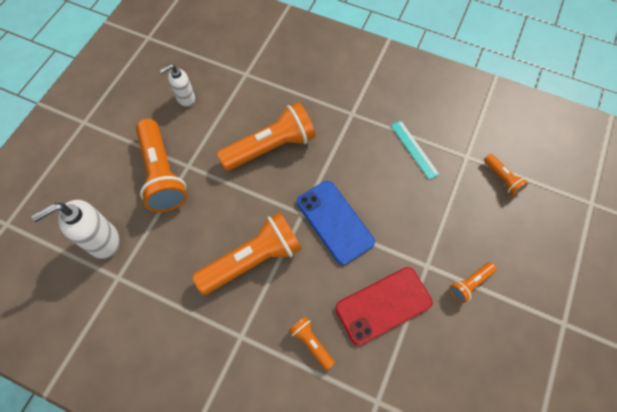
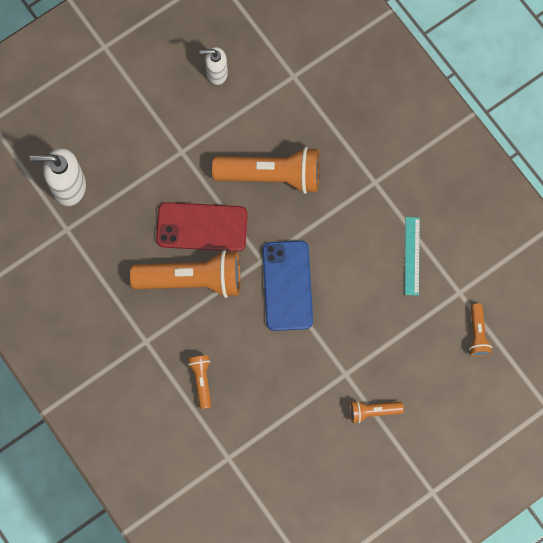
camera: 30 degrees right, 10 degrees up
orange flashlight [136,119,187,212] -> none
red phone [335,267,433,346] -> red phone moved to [156,202,248,252]

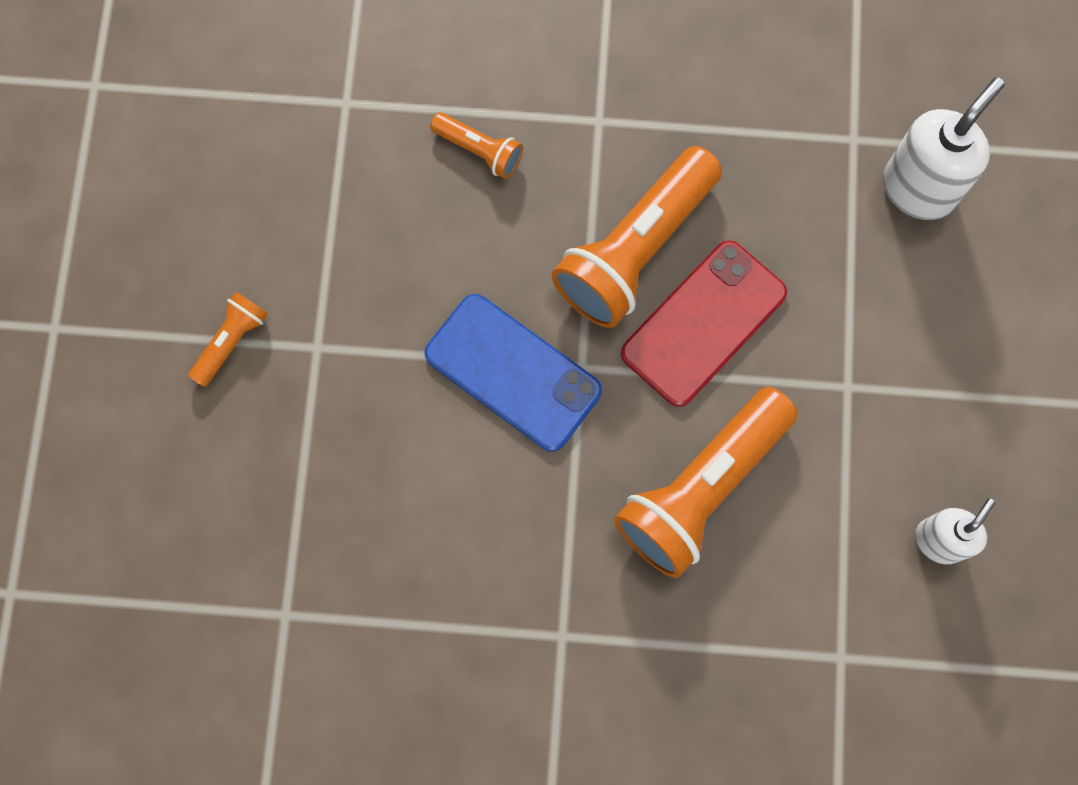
camera: 130 degrees right, 0 degrees up
turquoise ruler [405,217,420,295] -> none
orange flashlight [469,303,492,357] -> none

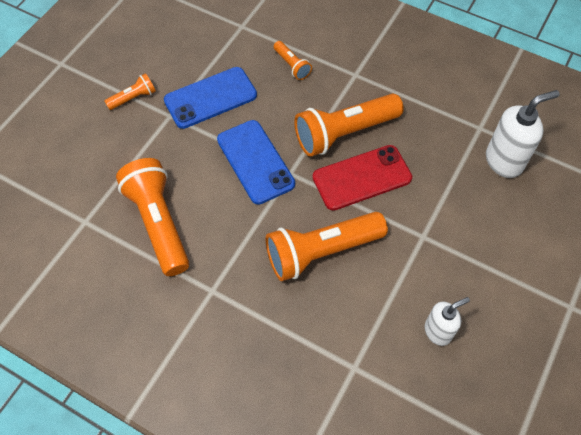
camera: 25 degrees right, 15 degrees down
none -> orange flashlight [116,158,189,276]
none -> blue phone [164,67,257,129]

